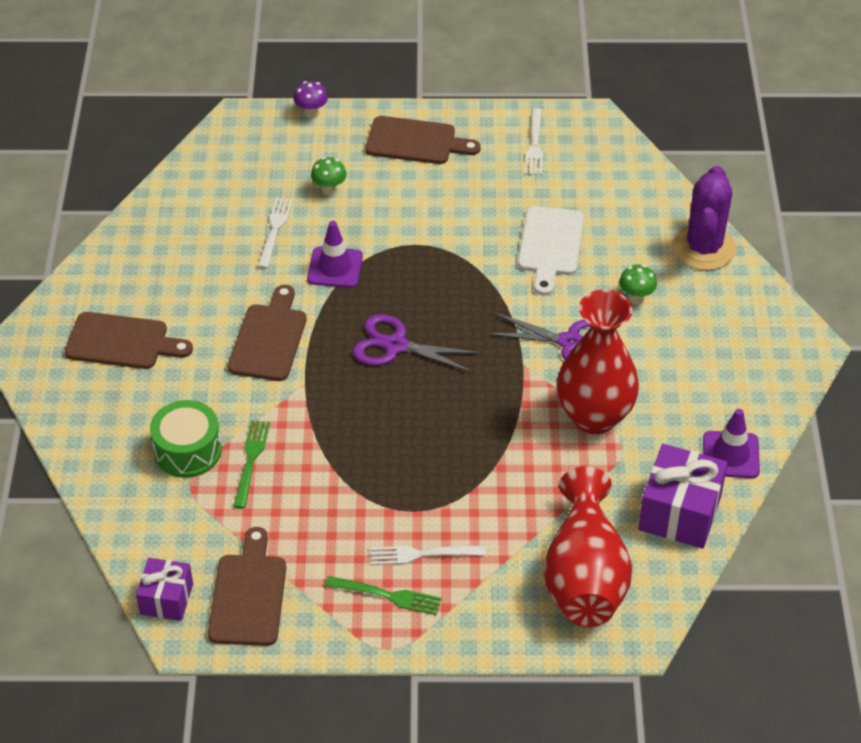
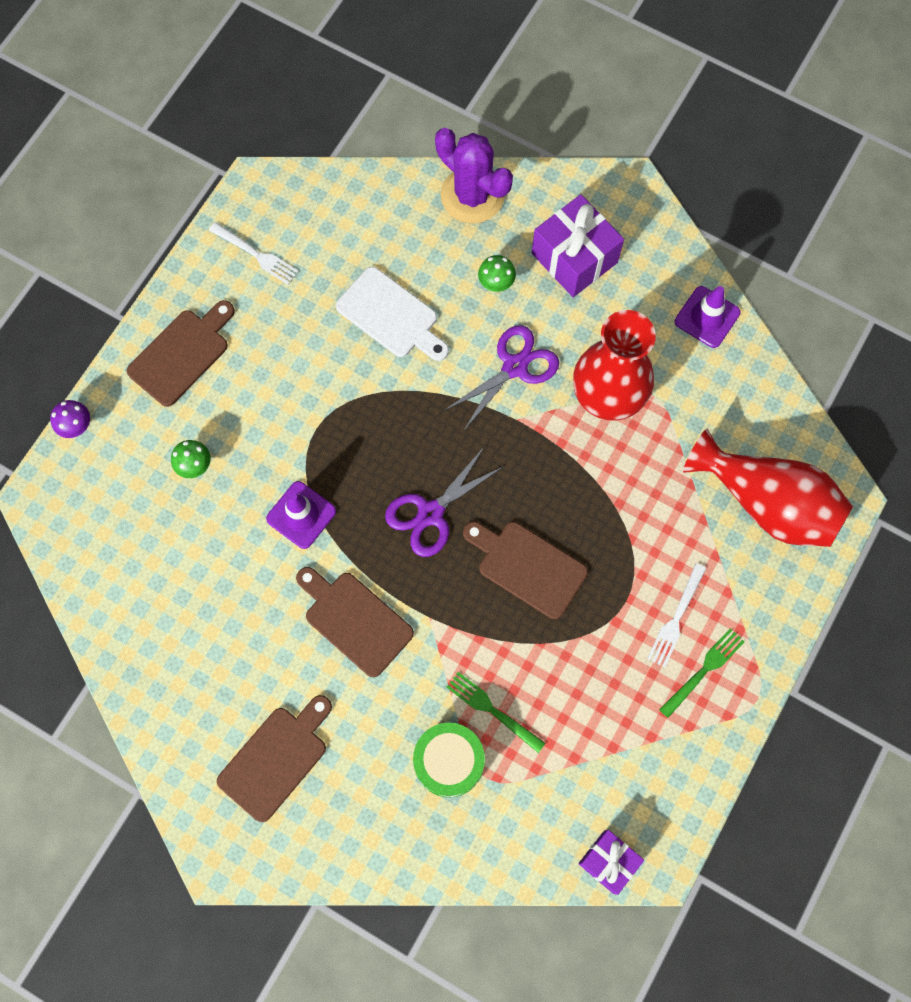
camera: 60 degrees left, 25 degrees up
brown cutting board [208,527,286,646] -> brown cutting board moved to [463,522,588,619]
white fork [258,197,293,269] -> none
purple gift [638,444,728,549] -> purple gift moved to [532,194,624,297]

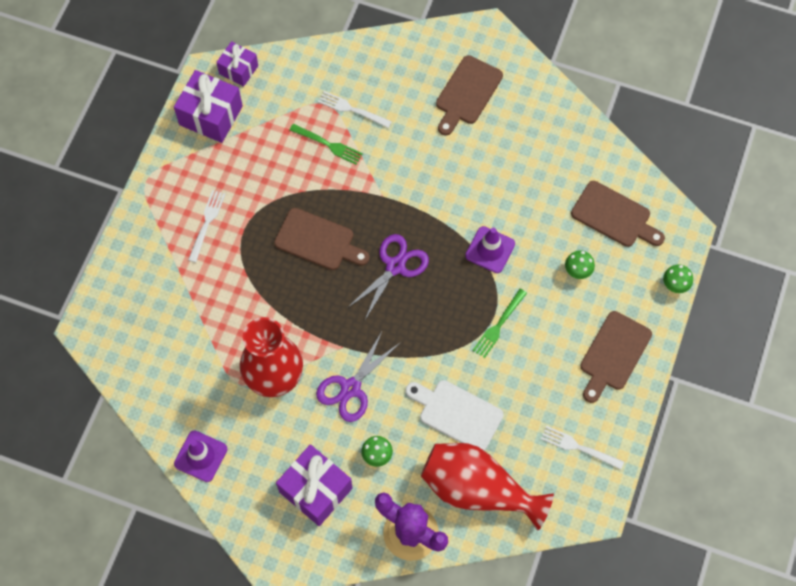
camera: 170 degrees right, 5 degrees down
purple mushroom [50,400,90,438] -> green mushroom [663,264,693,293]
brown cutting board [296,567,414,677] -> brown cutting board moved to [571,181,665,247]
green drum [413,723,485,798] -> white fork [318,91,392,128]
green fork [659,628,745,718] -> green fork moved to [473,289,527,358]
red vase [683,428,853,547] -> red vase moved to [421,443,554,531]
none -> purple gift [174,70,243,143]

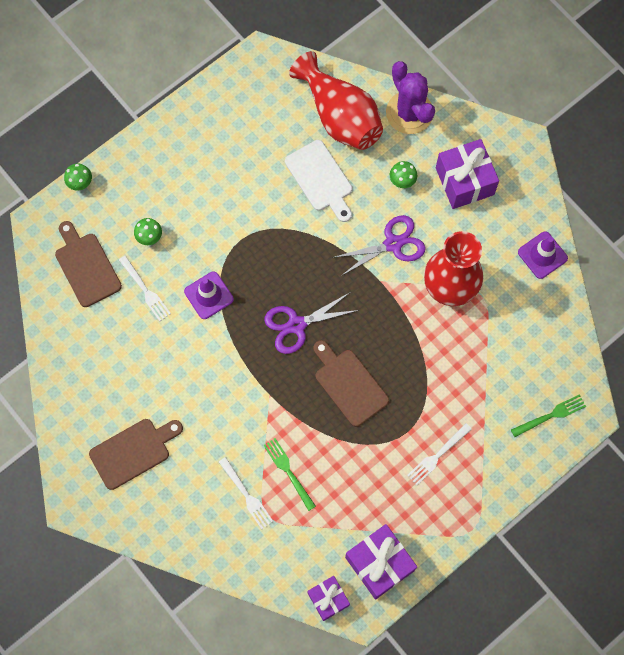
camera: 150 degrees left, 5 degrees up
green fork [473,289,527,358] -> green fork moved to [511,394,586,437]
white fork [541,426,624,470] -> white fork moved to [119,255,171,321]
brown cutting board [580,311,652,403] -> none

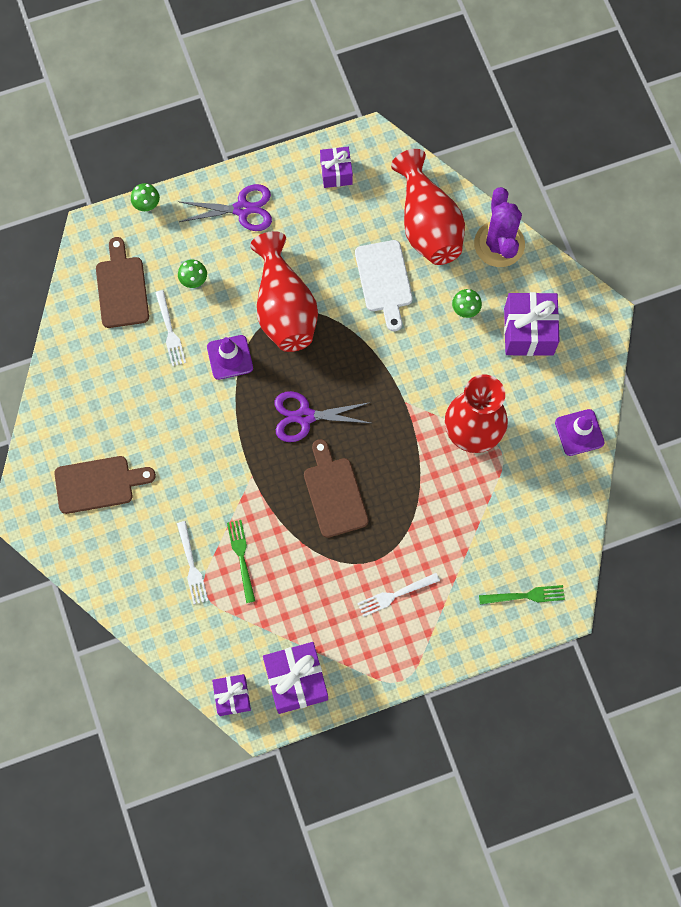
camera: 20 degrees right, 0 degrees up
purple scissors [332,215,425,276] -> purple scissors moved to [179,184,272,231]
none -> red vase [250,231,318,352]
none -> purple gift [320,147,353,188]

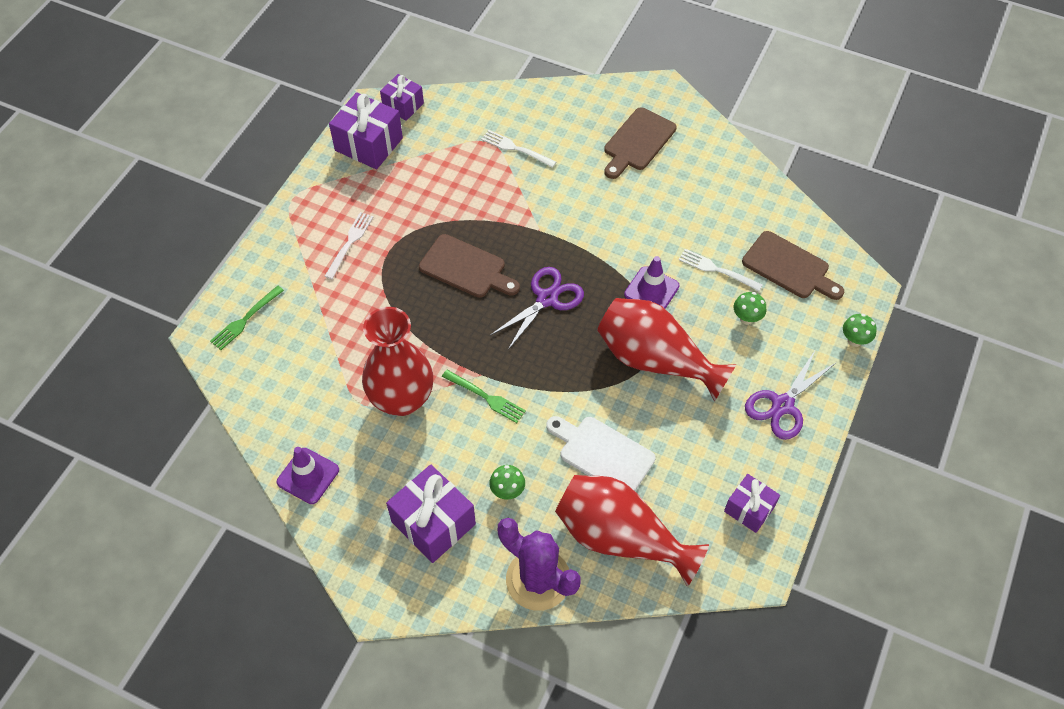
camera: 135 degrees right, 15 degrees down
green fork [227,520,255,603] -> green fork moved to [442,370,526,423]

